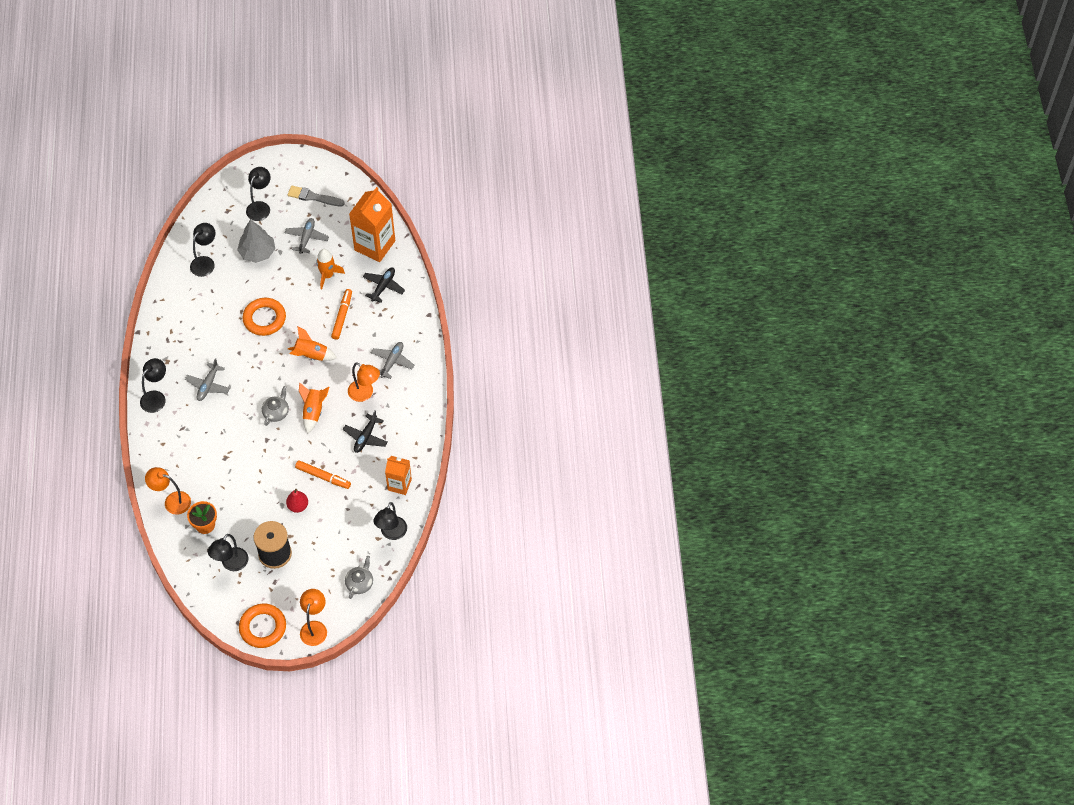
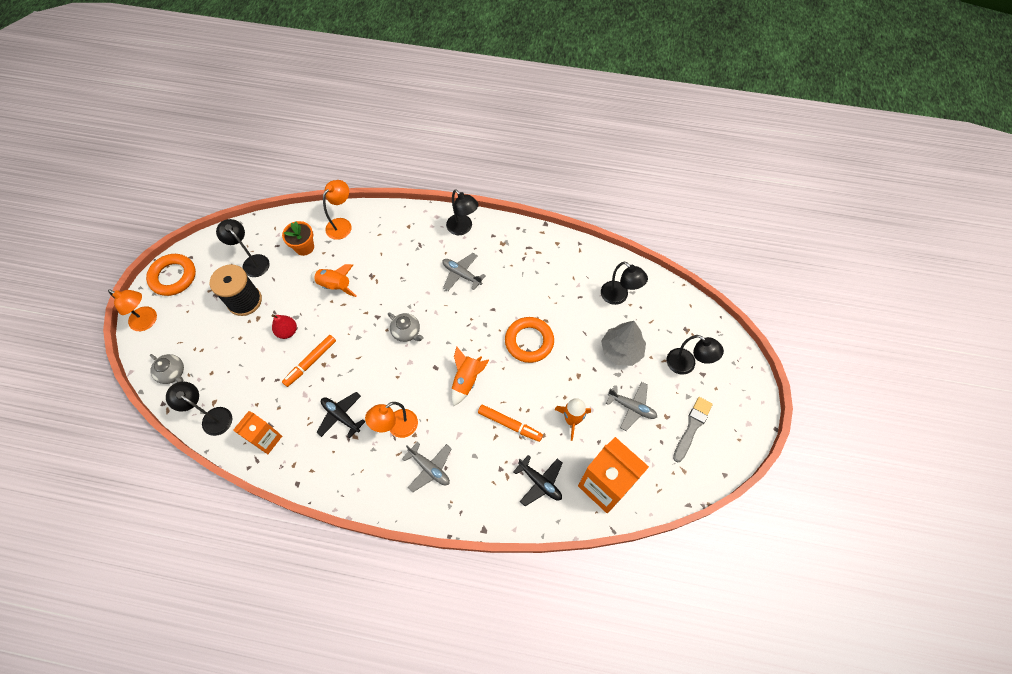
camera: 105 degrees right, 5 degrees up
orange rocket [299,382,329,434] -> orange rocket moved to [311,264,357,297]

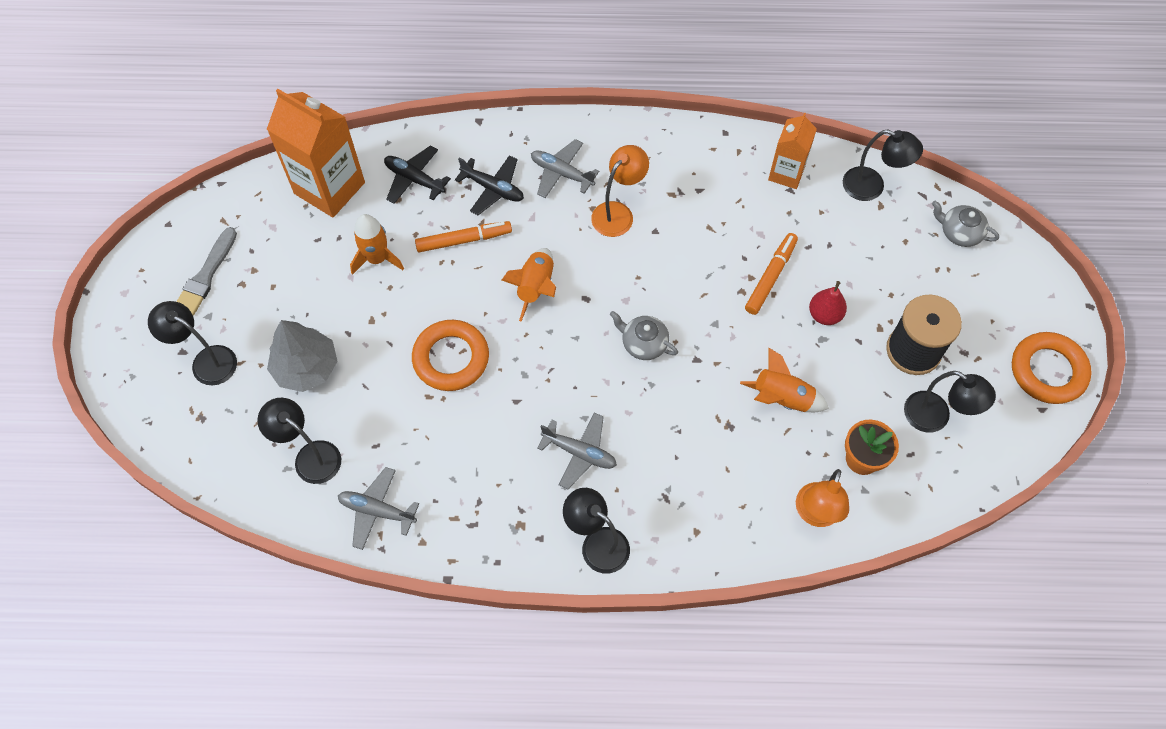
camera: 170 degrees right, 0 degrees up
orange lamp [108,289,157,331] -> none
black plane [316,392,365,438] -> black plane moved to [455,155,524,215]
orange marker [478,405,543,442] -> orange marker turned 150 degrees clockwise [415,221,512,253]
grey plane [606,382,657,431] -> grey plane moved to [338,467,419,550]

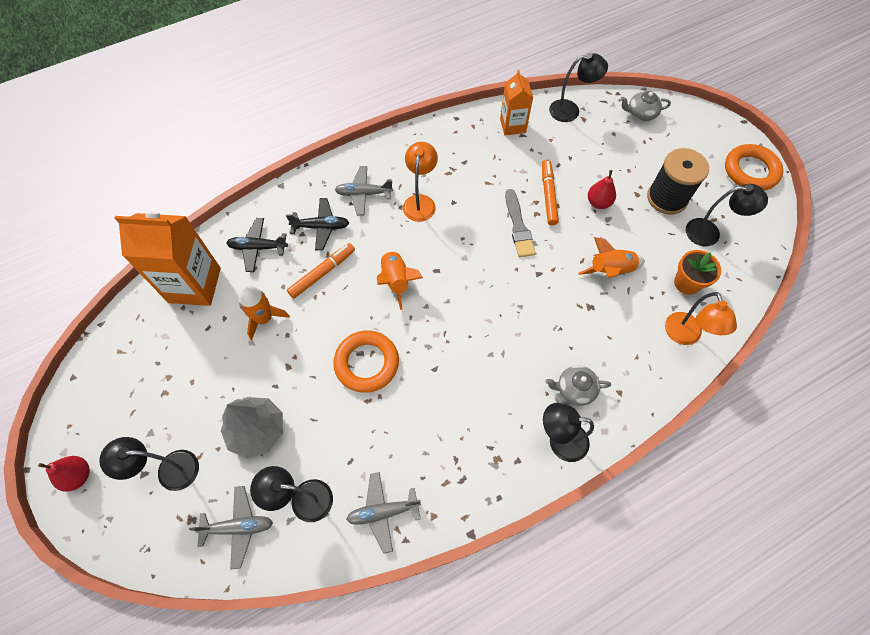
camera: 30 degrees left, 0 degrees up
grey brush [176,227,237,316] -> grey brush moved to [505,189,536,257]
grey plane [537,413,617,489] -> grey plane moved to [189,486,273,570]
grey teapot [610,311,678,360] -> grey teapot moved to [545,366,611,406]
none -> red pear [38,456,90,492]

